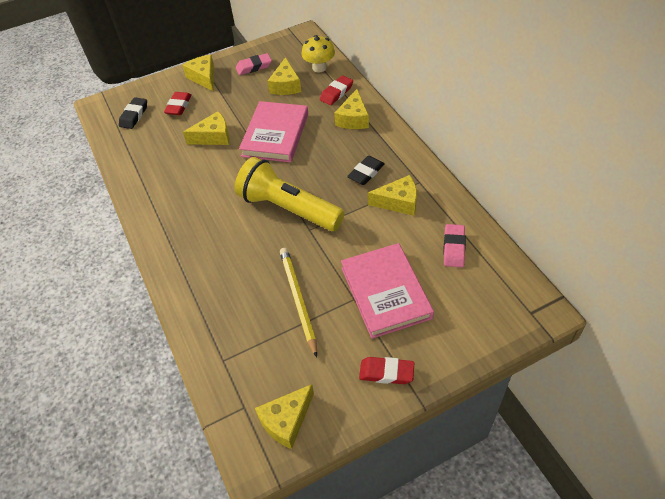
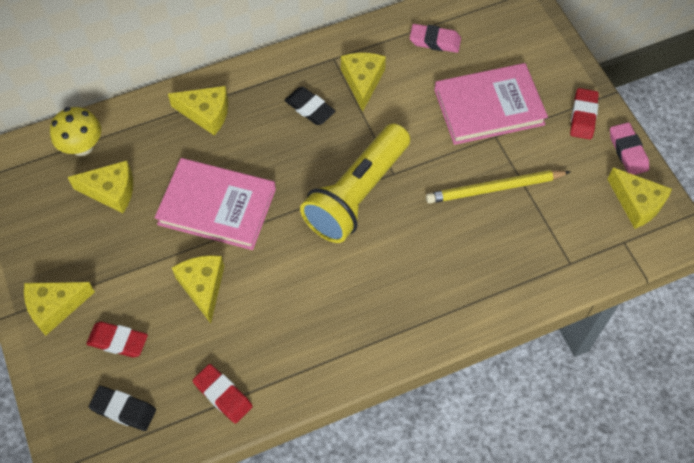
camera: 90 degrees left, 10 degrees up
pink eraser [236,53,272,75] -> pink eraser moved to [610,122,649,175]
red eraser [320,75,353,105] -> red eraser moved to [193,364,253,423]

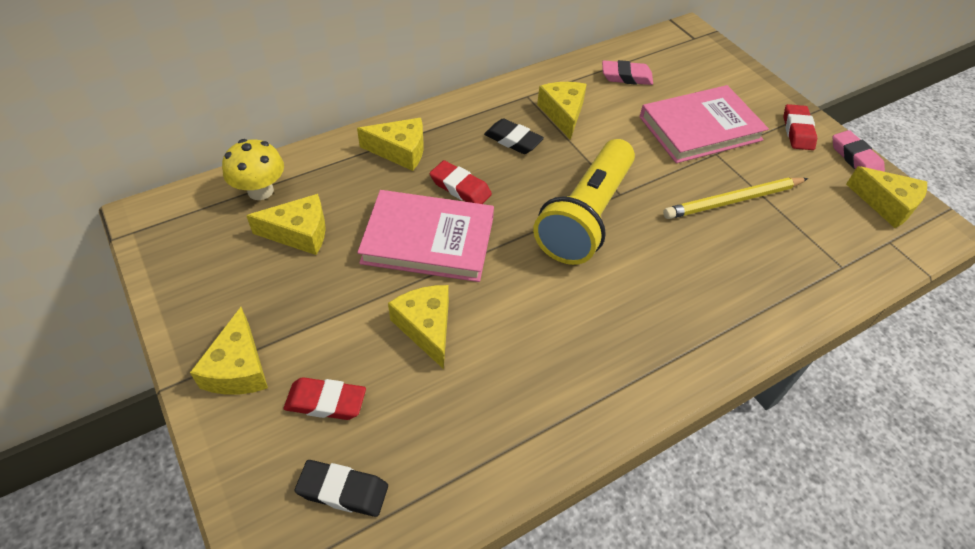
camera: 10 degrees left, 10 degrees down
yellow cheese [24,282,95,336] -> yellow cheese turned 60 degrees counterclockwise [190,307,268,395]
red eraser [193,364,253,423] -> red eraser moved to [430,160,492,204]

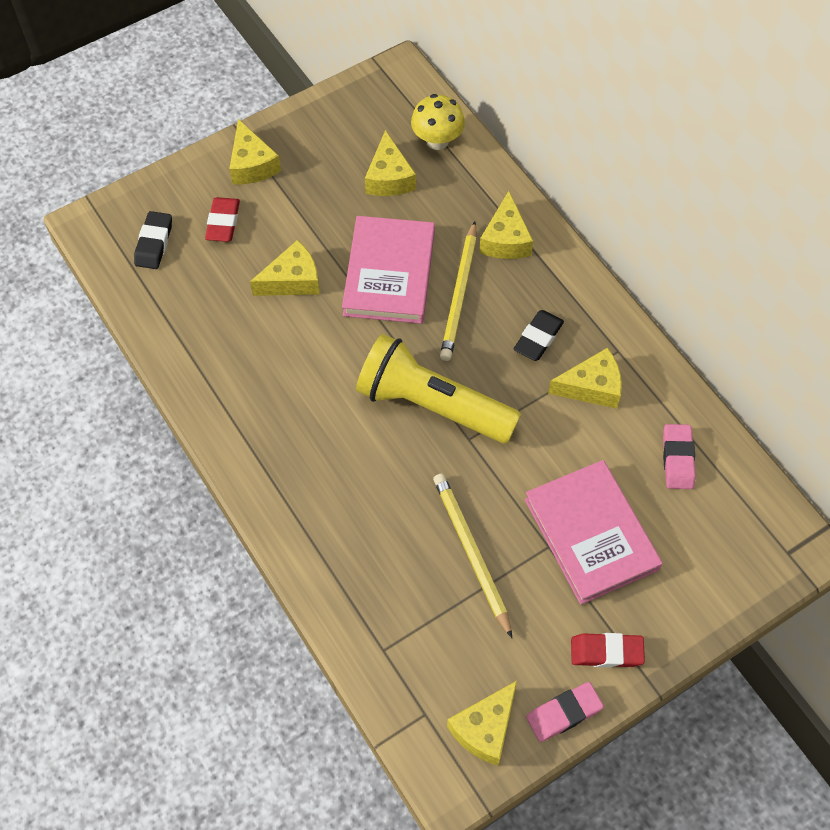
camera: 90 degrees right, 10 degrees up
yellow cheese [190,307,268,395] -> yellow cheese turned 105 degrees counterclockwise [229,119,281,184]
red eraser [430,160,492,204] -> yellow pencil [440,221,477,361]

